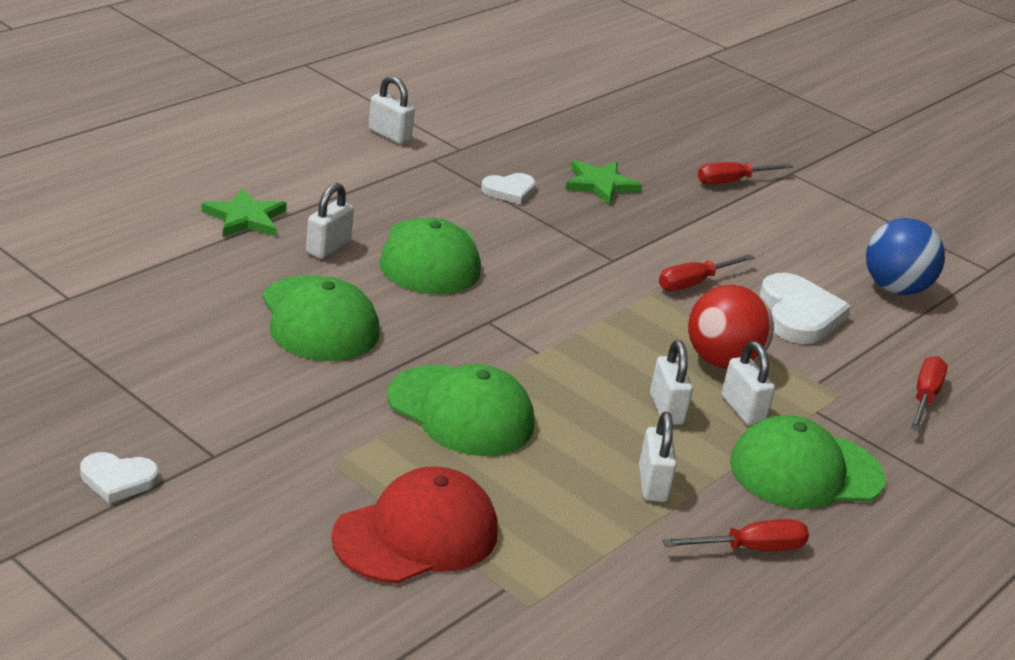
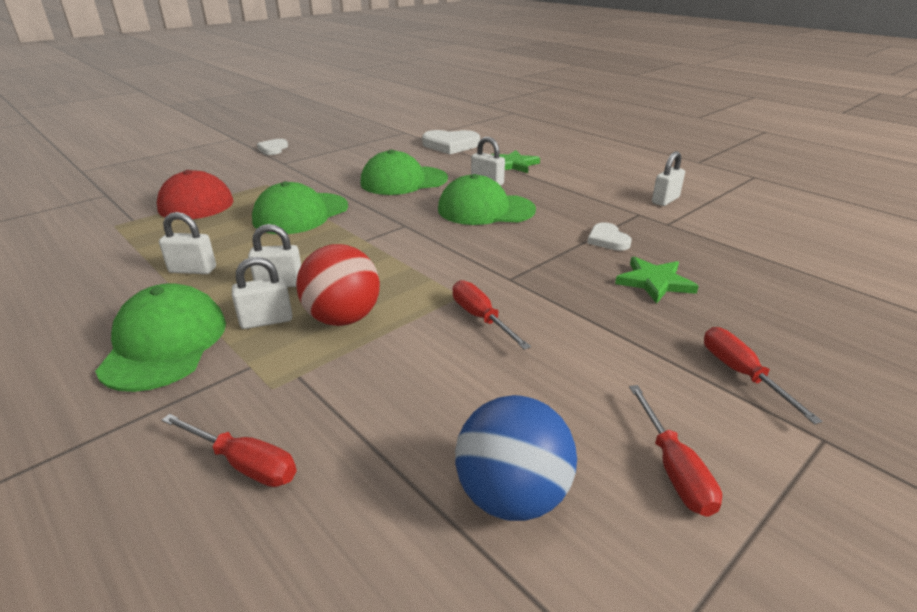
camera: 100 degrees right, 0 degrees up
red screwdriver [662,519,809,551] -> red screwdriver moved to [629,385,722,517]
white heart [760,273,851,344] -> white heart moved to [422,130,480,154]

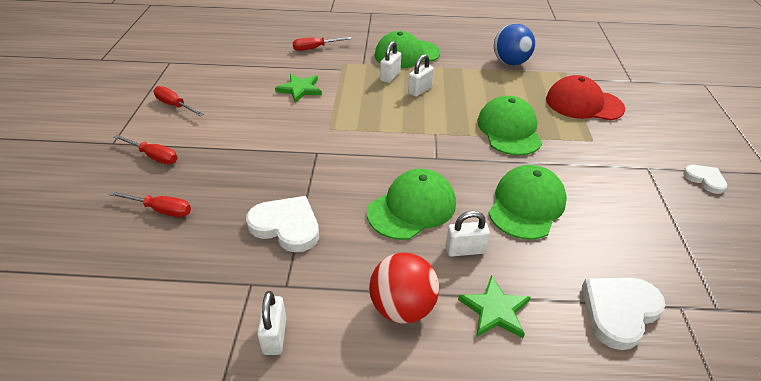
camera: 135 degrees right, 10 degrees up
green cap [95,283,226,392] -> green cap turned 120 degrees clockwise [375,31,440,68]
white padlock [159,212,216,274] -> none
red ball [296,244,380,326] -> red ball moved to [369,252,439,323]
red screwdriver [453,280,531,350] -> red screwdriver moved to [108,191,191,217]
blue ball [455,395,577,521] -> blue ball moved to [494,24,535,66]
white heart [587,222,632,251] -> white heart [246,196,319,252], size x1.71
green star [615,257,699,304] -> green star moved to [275,74,322,103]

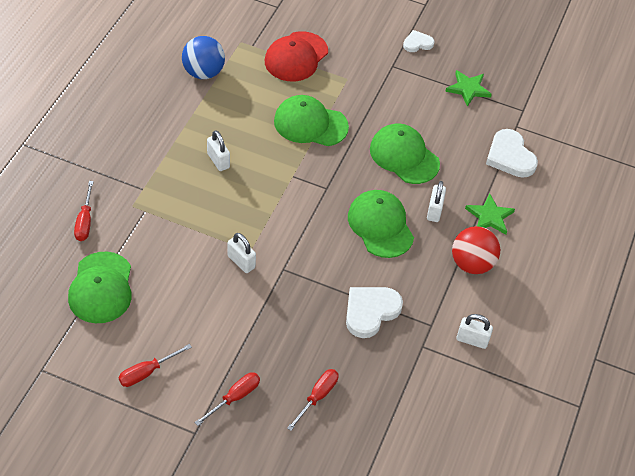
camera: 75 degrees left, 10 degrees up
green star [275,74,322,103] -> green star moved to [445,70,492,107]
green cap [375,31,440,68] -> green cap moved to [68,252,132,323]
white padlock [380,41,401,83] -> white padlock moved to [227,233,256,273]

